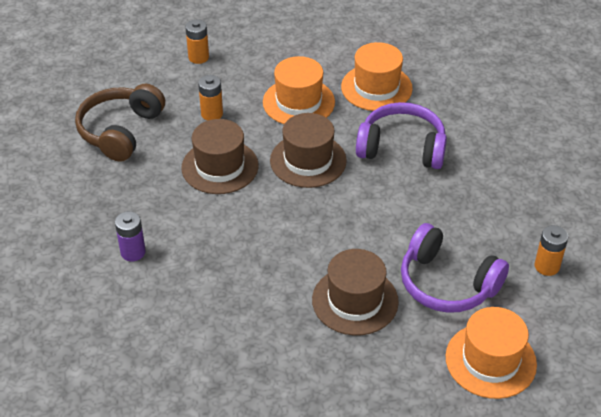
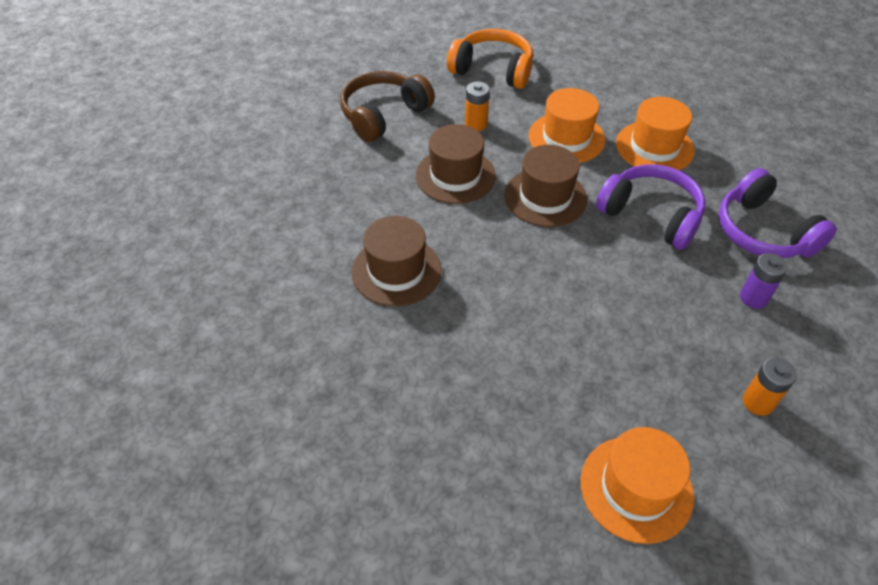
camera: 25 degrees right, 5 degrees up
purple battery [115,211,146,261] -> purple battery moved to [740,253,788,309]
orange battery [185,19,209,64] -> orange headphones [447,29,533,89]
brown hat [312,249,399,335] -> brown hat moved to [352,216,441,306]
purple headphones [401,223,509,313] -> purple headphones moved to [719,168,837,258]

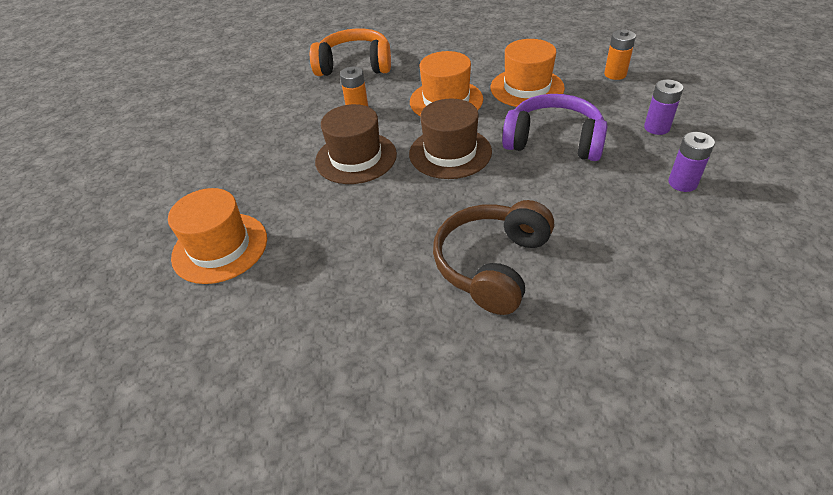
camera: 15 degrees left, 5 degrees down
brown headphones [340,71,435,142] -> brown headphones moved to [433,200,554,315]
brown hat [352,216,441,306] -> none
orange hat [581,427,694,544] -> orange hat moved to [168,188,267,284]
purple headphones [719,168,837,258] -> purple battery [644,79,684,135]
orange battery [743,358,797,416] -> orange battery moved to [604,29,636,80]

